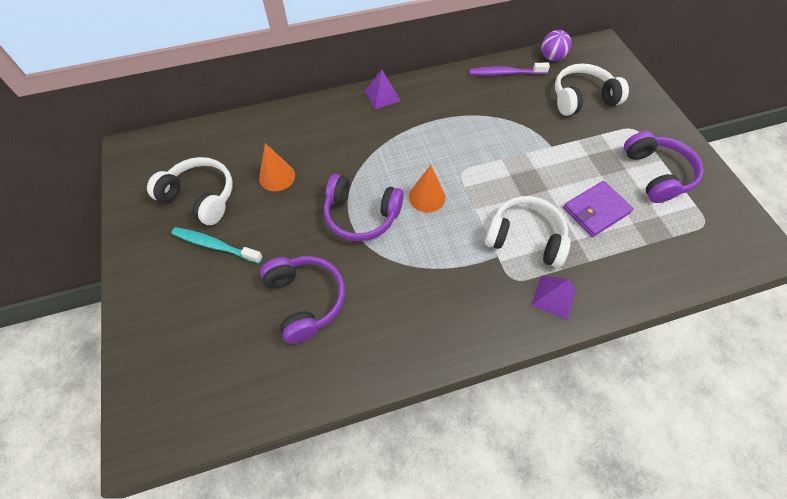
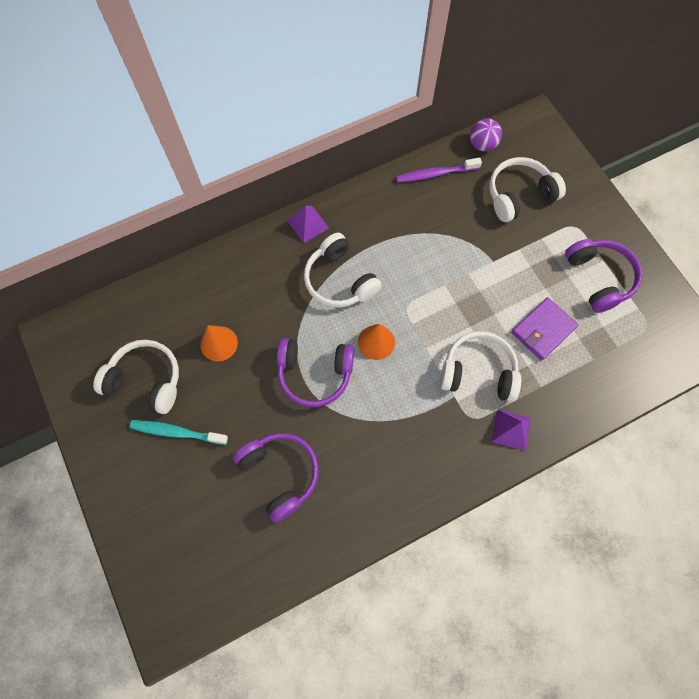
camera: 10 degrees left, 10 degrees up
none -> white headphones [304,233,382,308]

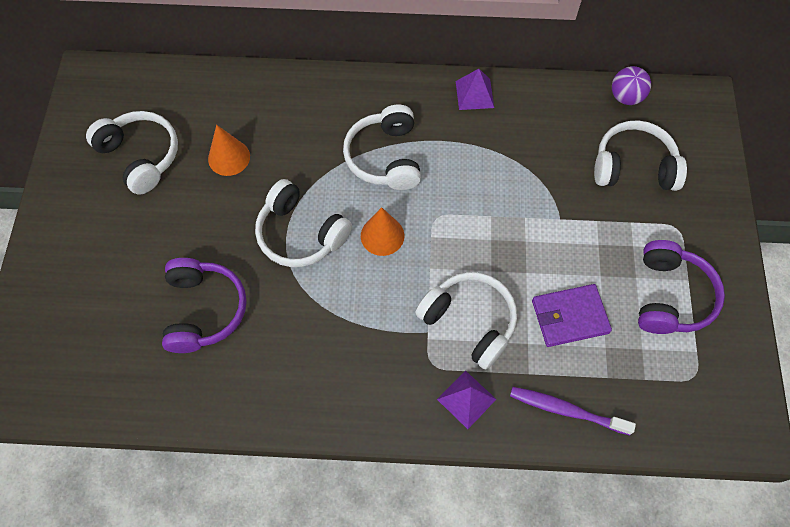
camera: 30 degrees right, 5 degrees down
turquoise toothbrush [130,420,228,445] -> none
purple headphones [277,338,354,407] -> white headphones [255,179,352,267]
purple pyramid [288,205,329,243] -> purple pyramid moved to [456,69,494,110]
purple toothbrush [396,158,482,183] -> purple toothbrush moved to [510,387,636,435]

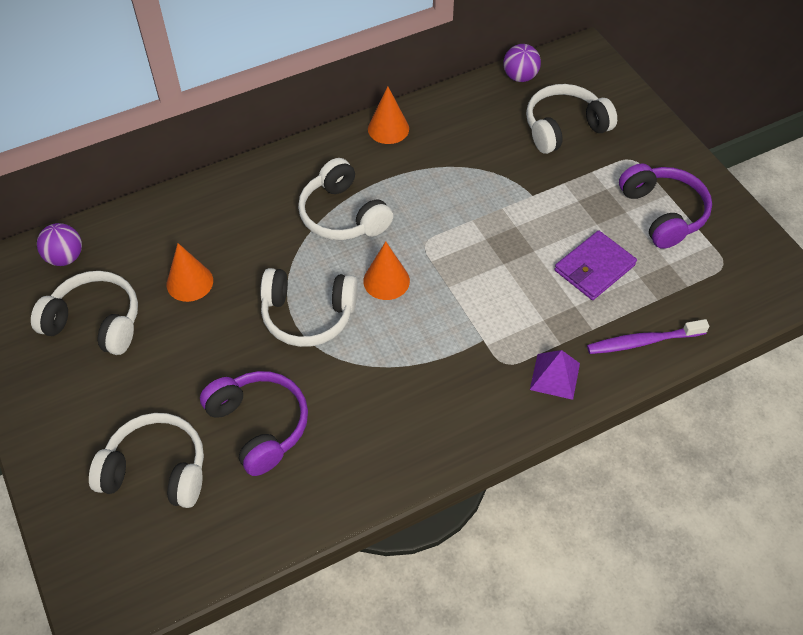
camera: 30 degrees left, 10 degrees down
white headphones [415,272,517,370] -> white headphones moved to [89,413,204,508]
purple pyramid [456,69,494,110] -> orange cone [368,86,409,144]
none -> purple ball [37,223,82,266]

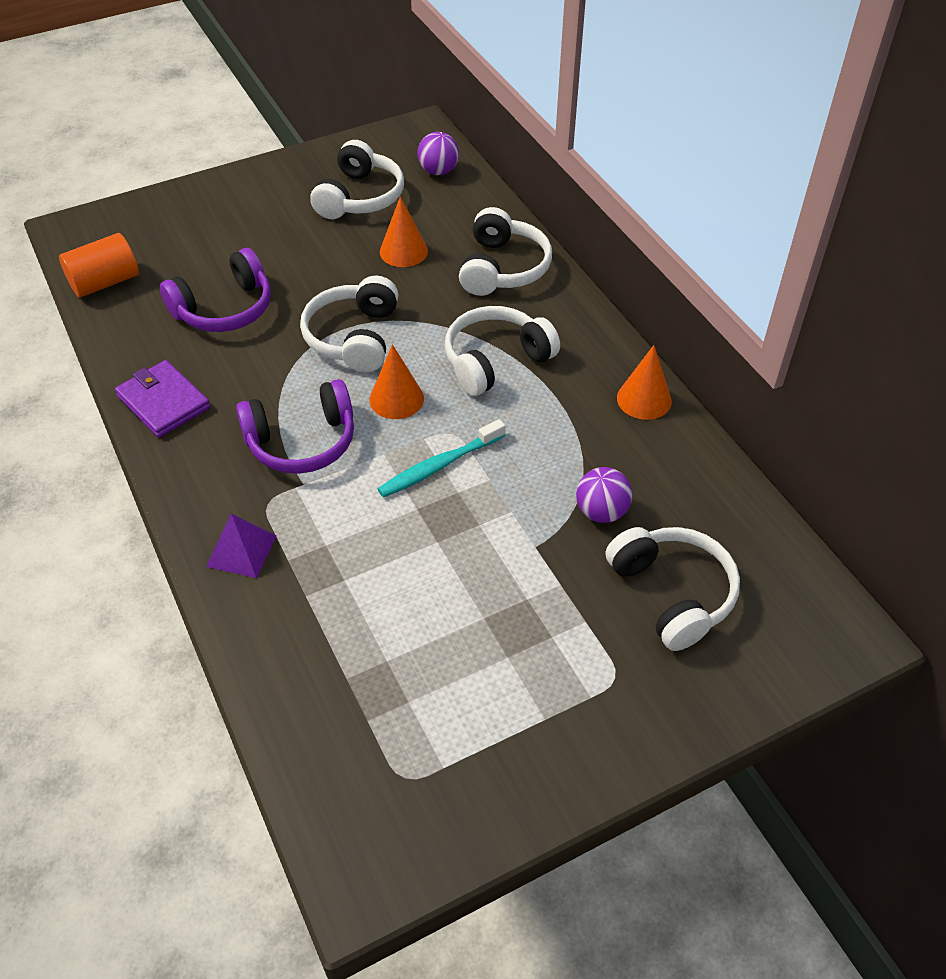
camera: 90 degrees right, 5 degrees down
white headphones [89,413,204,508] -> white headphones moved to [459,207,552,296]
purple ball [504,44,541,82] -> purple ball moved to [576,467,632,523]
purple wallet [555,230,637,300] -> purple wallet moved to [115,360,210,438]
purple toothbrush [587,319,709,354] -> none
purple headphones [619,164,712,249] -> purple headphones moved to [236,379,354,474]
none -> orange cylinder [59,233,139,298]
none -> turquoise toothbrush [378,419,505,498]

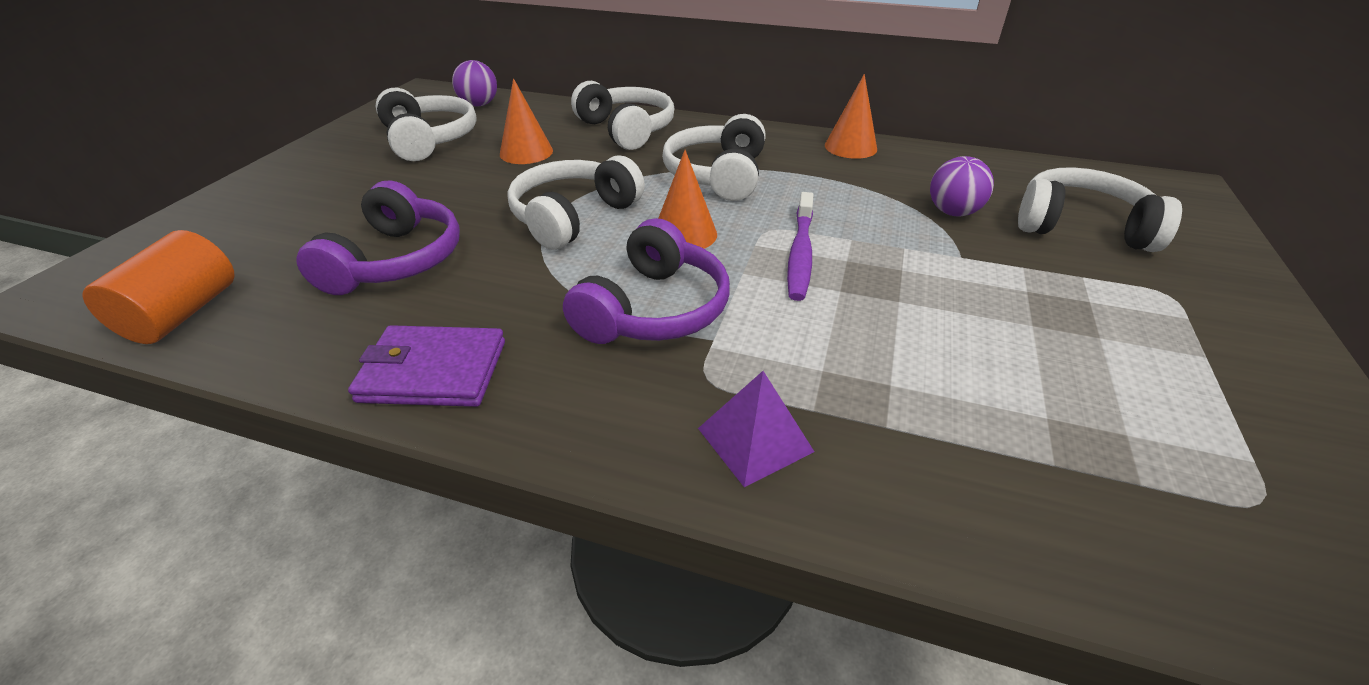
camera: 45 degrees left, 10 degrees down
white headphones [300,276,398,372] -> white headphones turned 75 degrees clockwise [507,155,645,250]
turquoise toothbrush [378,419,505,498] -> purple toothbrush [787,192,814,301]

